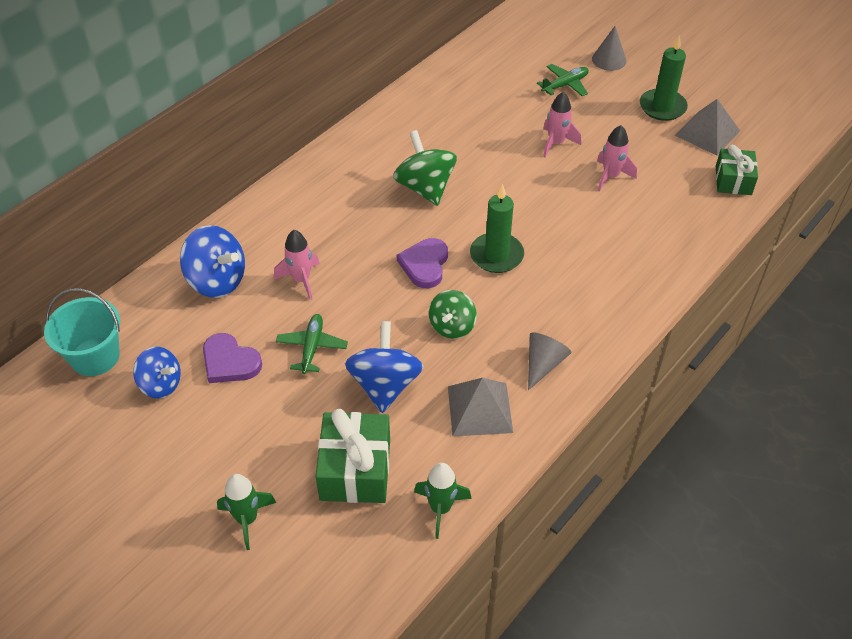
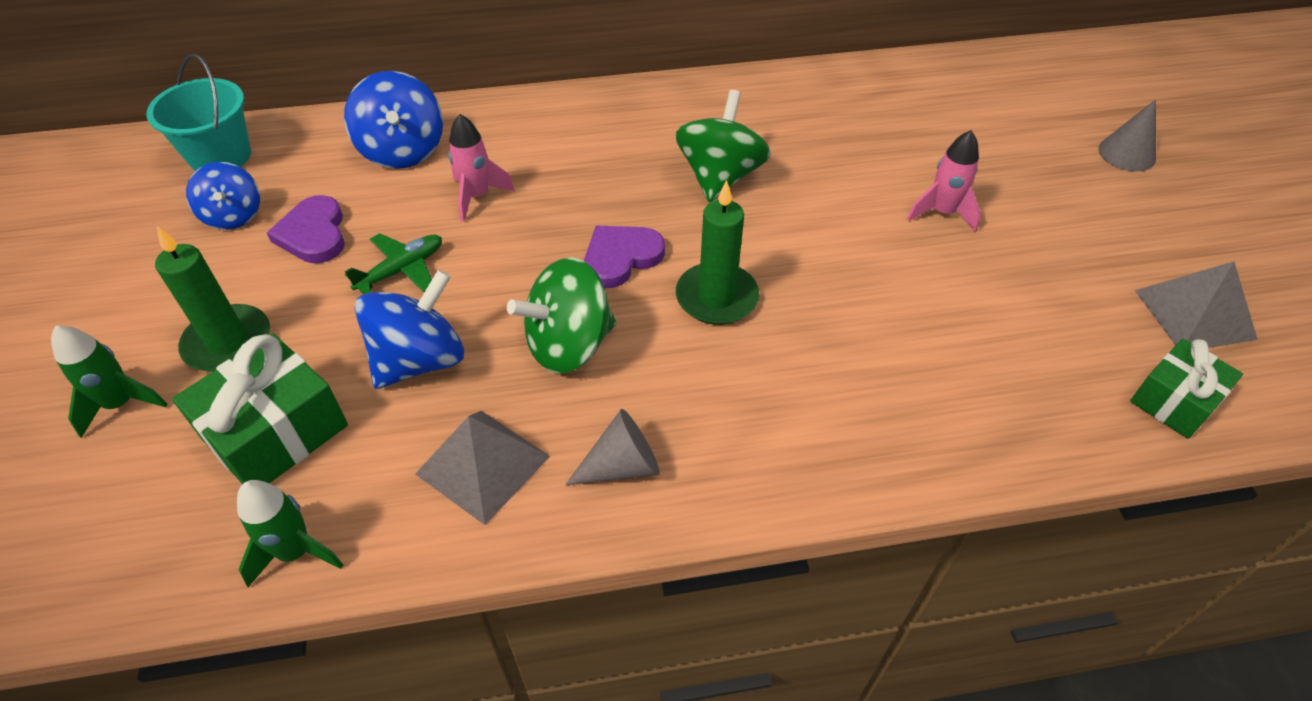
camera: 40 degrees right, 0 degrees up
green spinning top [429,290,477,339] -> green spinning top [507,257,616,373], size x1.51
green plane [537,64,589,96] -> none
pink rocket [597,125,637,192] -> none
green candle [640,35,688,121] -> green candle moved to [155,226,270,372]

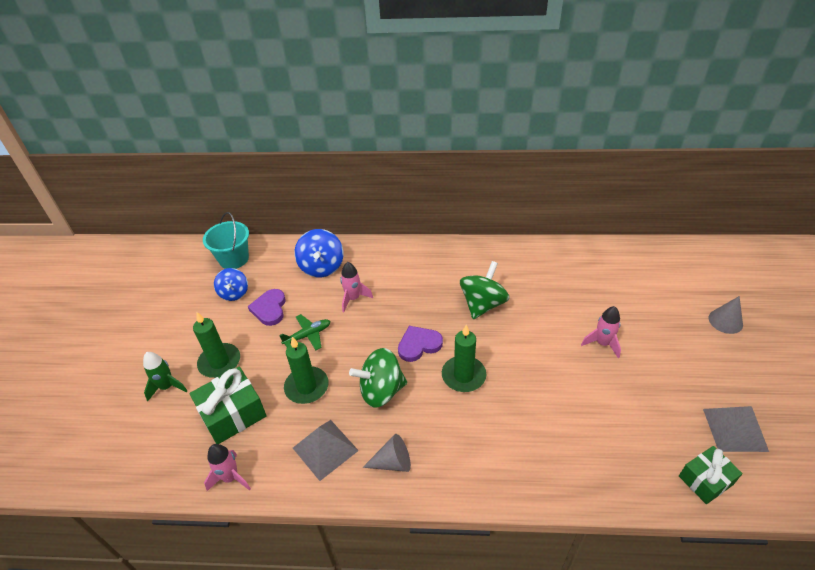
camera: 15 degrees right, 5 degrees down
green rocket [237,480,343,587] -> pink rocket [204,444,251,491]
blue spinning top [354,269,464,389] -> green candle [284,337,329,404]

